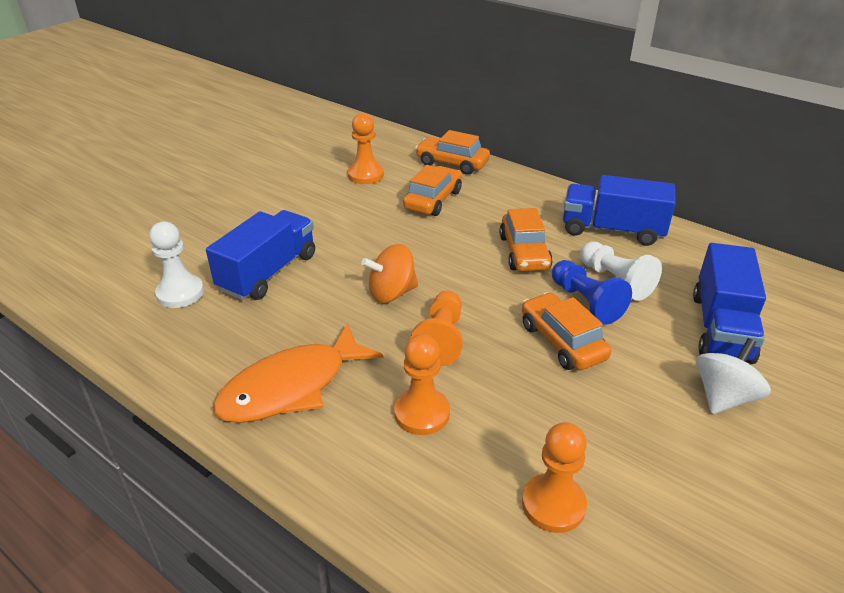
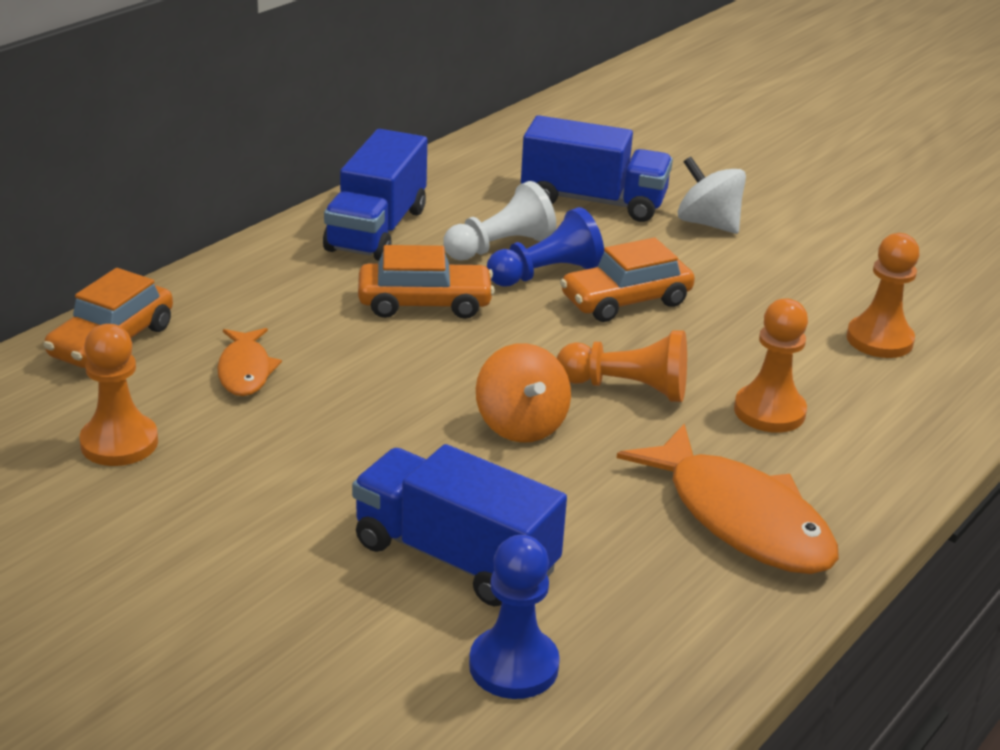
camera: 90 degrees left, 5 degrees down
white pawn [149,222,204,308] -> blue pawn [469,535,560,699]
orange car [403,165,462,216] -> orange fish [217,328,282,396]

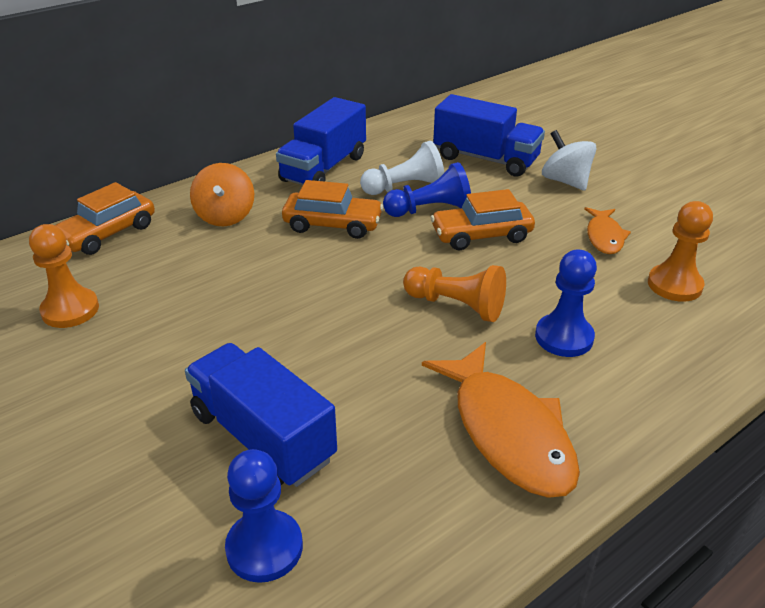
camera: 15 degrees right, 5 degrees up
orange fish [217,328,282,396] -> orange fish moved to [584,207,631,254]
orange spinning top [476,343,571,443] -> orange spinning top moved to [190,163,254,226]
orange pawn [734,298,808,433] -> blue pawn [535,250,597,357]

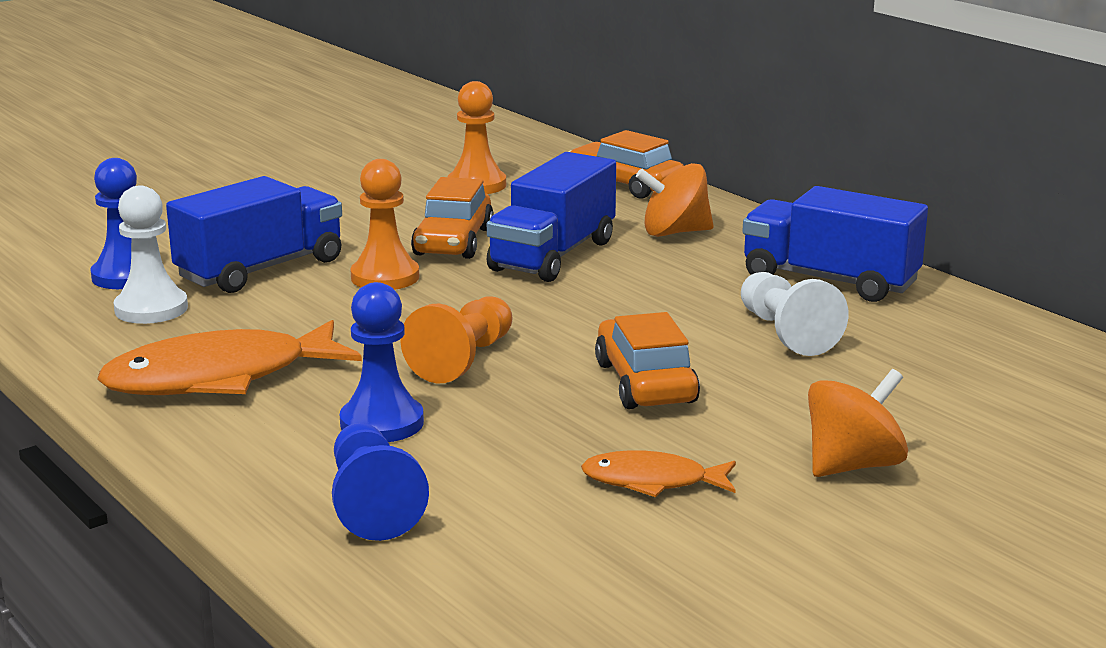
camera: 90 degrees right, 15 degrees down
orange car [282,180,384,239] -> orange car moved to [411,177,494,259]
blue pawn [383,162,471,217] -> blue pawn moved to [332,423,429,541]
blue truck [433,94,545,177] -> blue truck moved to [487,152,616,282]
white spinning top [542,130,597,191] -> orange spinning top [808,369,908,477]
orange pawn [648,201,713,302] -> orange pawn moved to [350,159,419,290]
none -> white pawn [114,185,188,324]

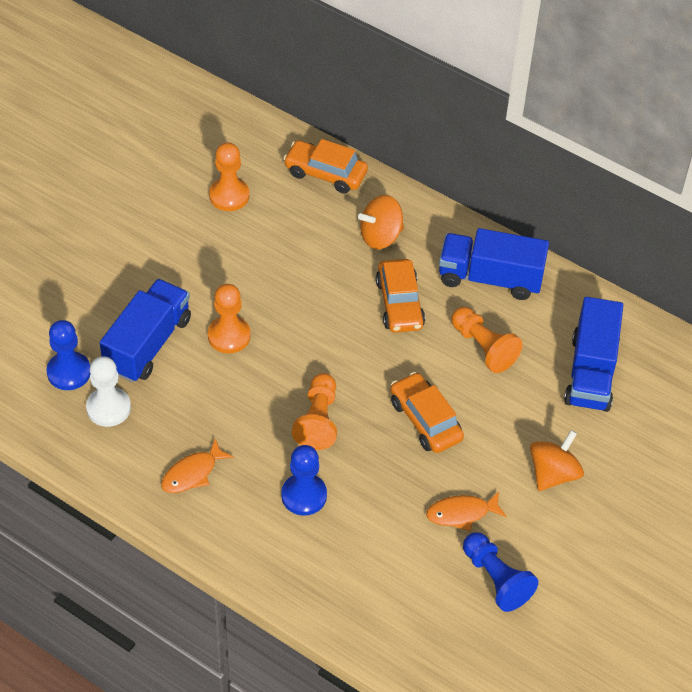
camera: 20 degrees left, 30 degrees up
orange fish [97,320,362,395] -> orange fish [161,439,234,493], size x0.54
blue pawn [332,423,429,541] -> blue pawn moved to [463,532,538,612]
orange car [411,177,494,259] -> orange car moved to [376,259,425,333]
blue truck [487,152,616,282] -> blue truck moved to [564,297,623,412]
white pawn [741,272,848,356] -> orange pawn [451,307,523,373]

